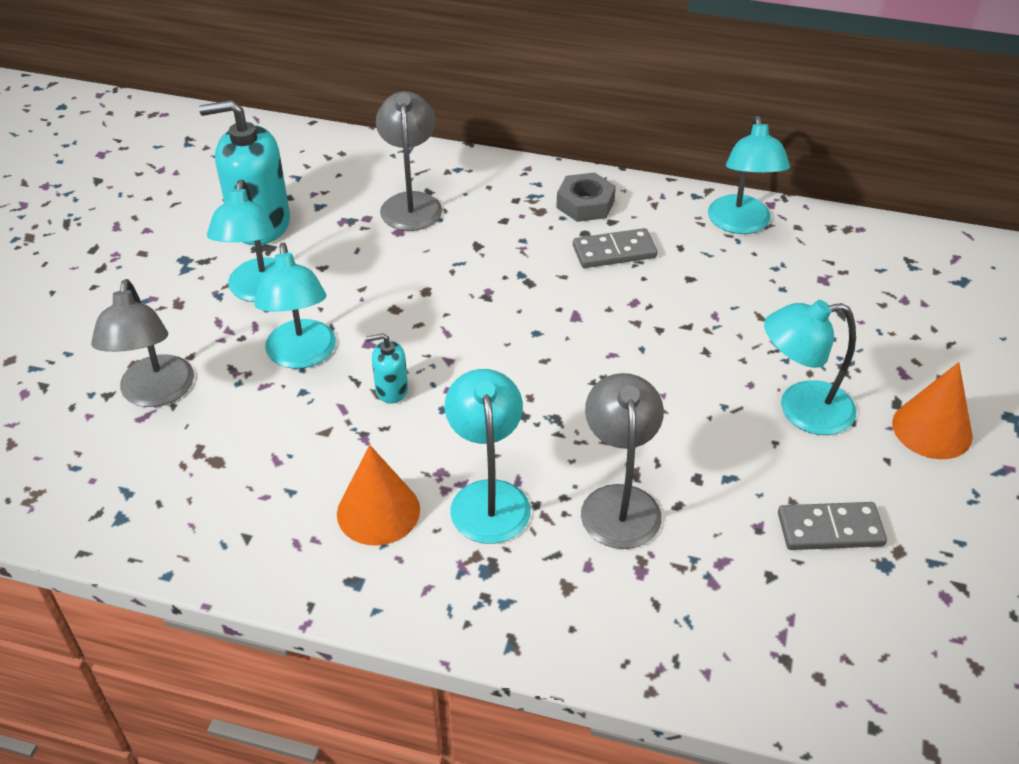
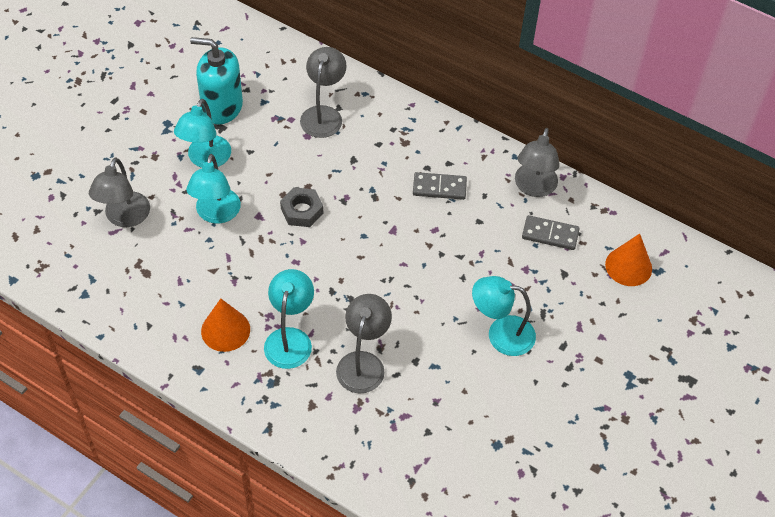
camera: 15 degrees right, 10 degrees up
turquoise soap dispenser [366,333,408,403] -> none
grey nut [556,172,616,222] -> grey nut moved to [280,187,323,227]
turquoise lamp [708,116,790,234] -> grey lamp [515,128,560,197]
grey domino [778,502,887,550] -> grey domino moved to [522,215,580,250]
orange cone [892,362,973,459] -> orange cone moved to [605,234,652,286]

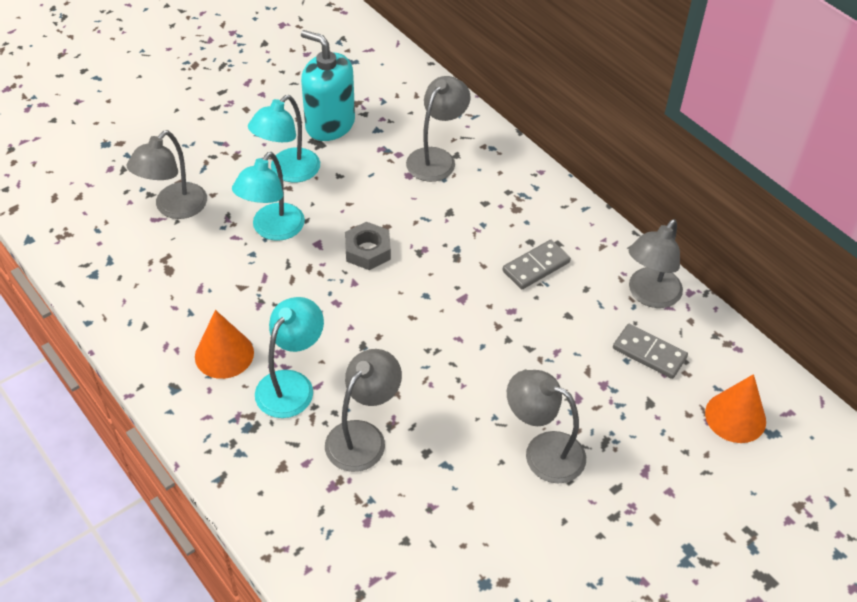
camera: 20 degrees right, 5 degrees down
grey domino [413,172,467,200] -> grey domino turned 60 degrees counterclockwise [502,240,571,289]
turquoise lamp [472,276,536,356] -> grey lamp [507,370,586,484]

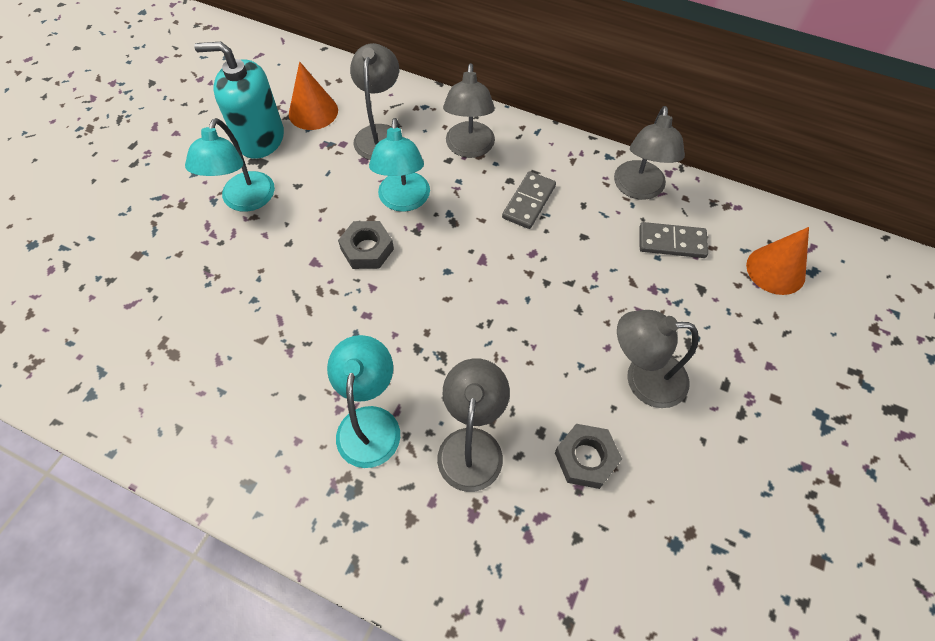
camera: 25 degrees left, 10 degrees up
grey lamp [127,130,207,219] -> grey lamp moved to [443,63,495,158]
orange cone [195,310,254,379] -> orange cone moved to [289,61,338,130]
turquoise lamp [232,152,305,241] -> turquoise lamp moved to [369,118,430,212]
none -> grey nut [555,424,622,489]

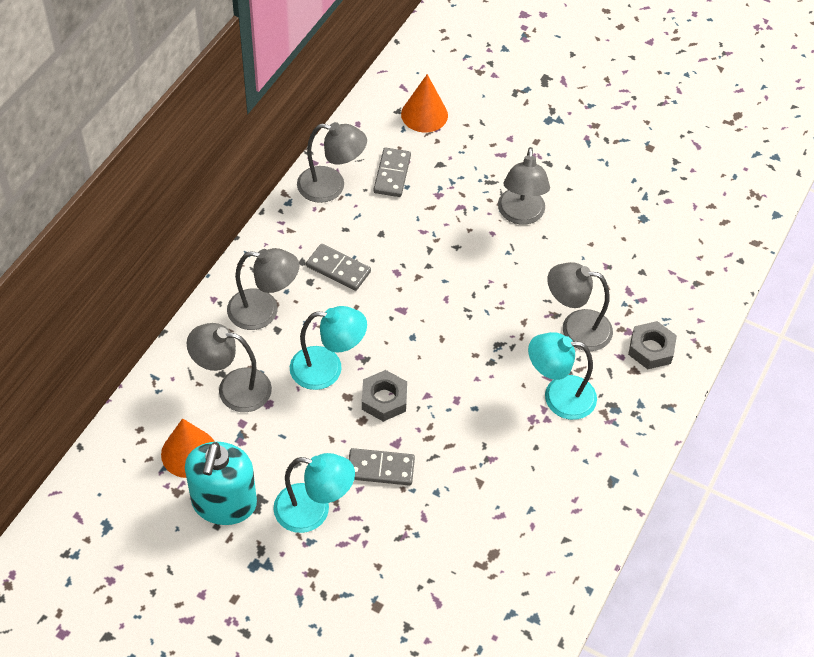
camera: 90 degrees left, 5 degrees down
grey nut [555,424,622,489] -> grey nut moved to [628,321,677,369]
none -> grey domino [349,448,415,486]

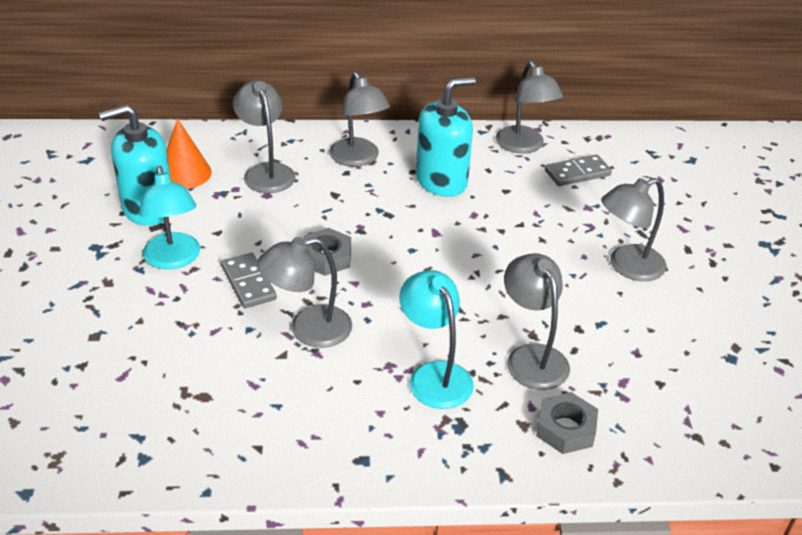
camera: 60 degrees right, 15 degrees down
turquoise lamp [290,306,367,390] -> none
grey domino [306,244,371,291] -> turquoise soap dispenser [416,77,476,197]
orange cone [401,74,448,132] -> none
none -> grey lamp [257,237,352,348]

